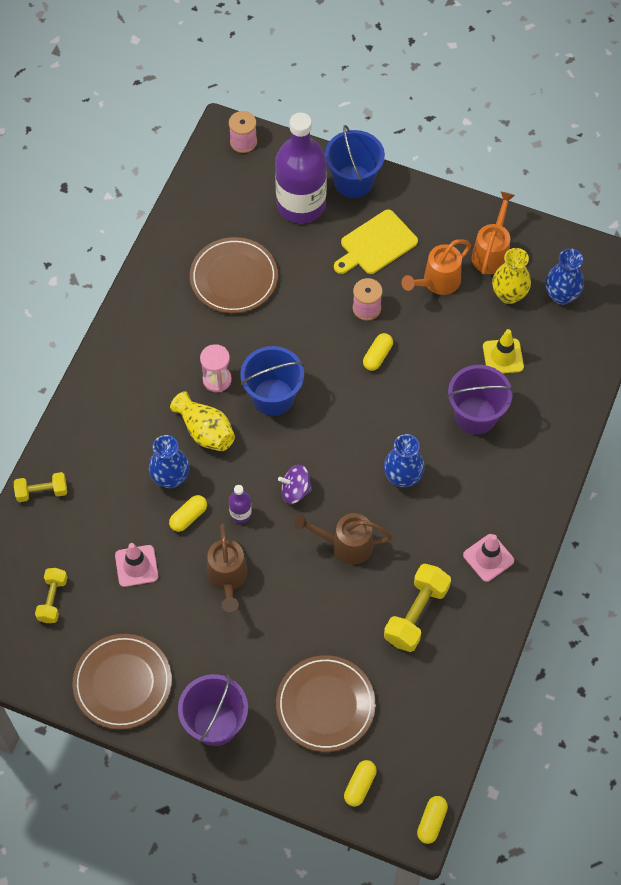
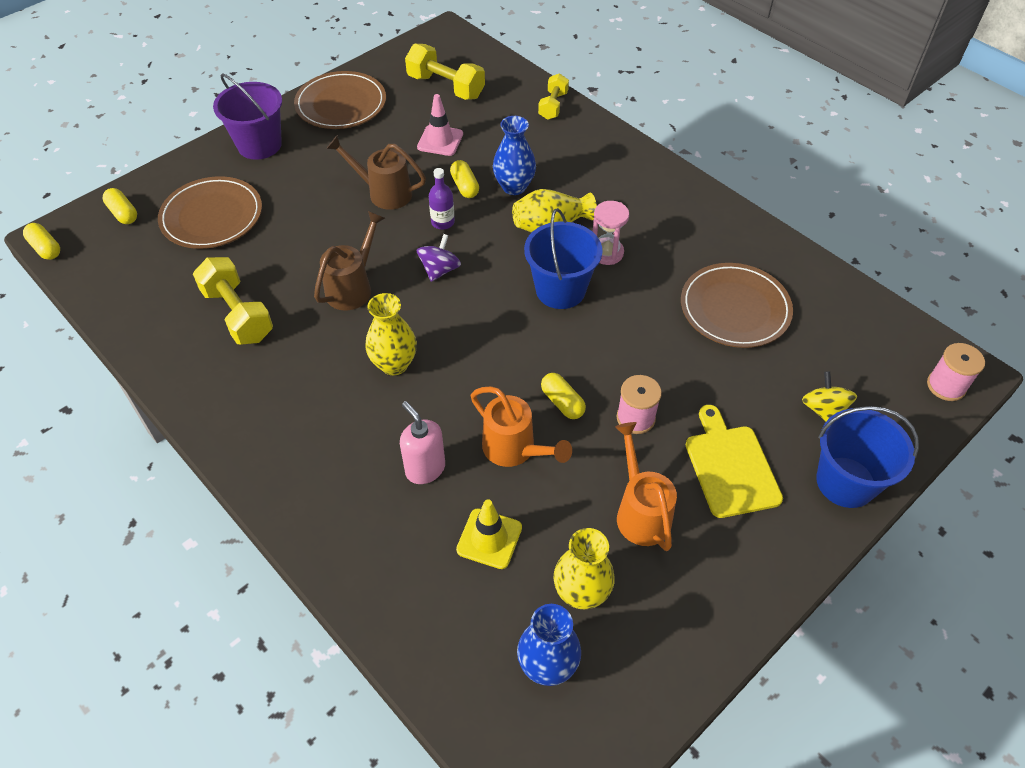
camera: 115 degrees right, 10 degrees down
yellow dumbbell [35,568,68,623] -> yellow dumbbell [405,44,485,100], size x1.61
purple bottle [275,113,327,224] -> yellow spinning top [802,371,857,422]
blue vase [384,434,425,487] -> yellow vase [365,293,417,375]
purple bucket [447,365,513,435] -> pink soap dispenser [400,401,445,484]
pink traffic cone [463,534,514,582] -> none
orange watering can [472,192,515,274] -> orange watering can moved to [471,387,572,467]

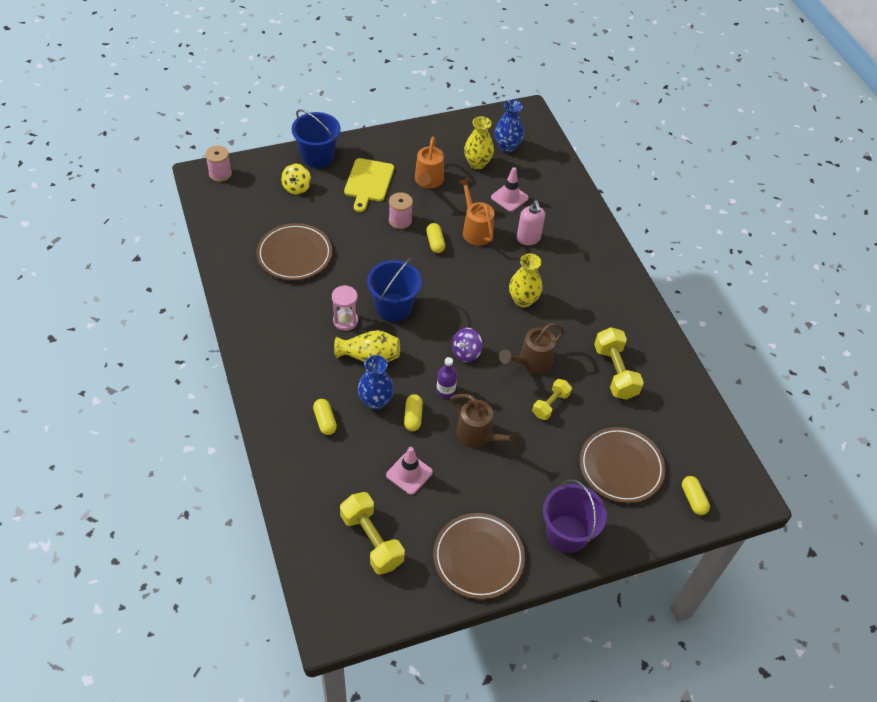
camera: 160 degrees left, 0 degrees up
yellow capsule [23,223,60,260] -> yellow capsule moved to [313,399,337,435]
yellow traffic cone [456,499,522,569] -> pink traffic cone [491,167,529,212]
yellow dumbbell [538,73,569,120] -> yellow dumbbell moved to [532,379,572,420]

